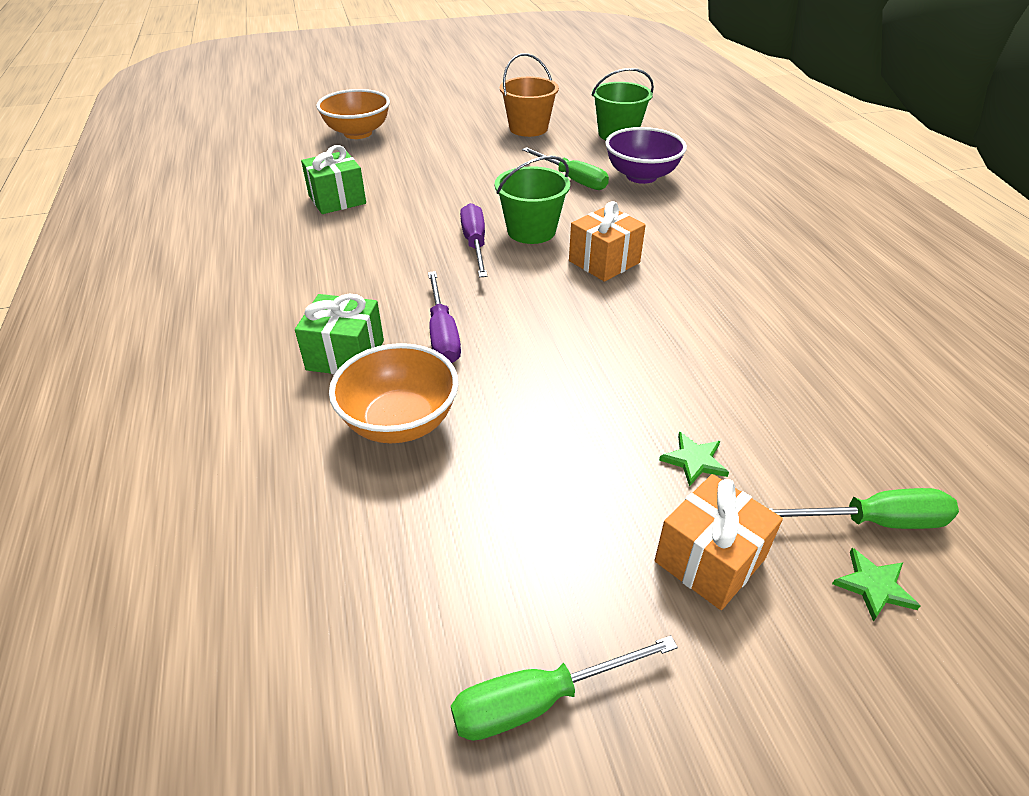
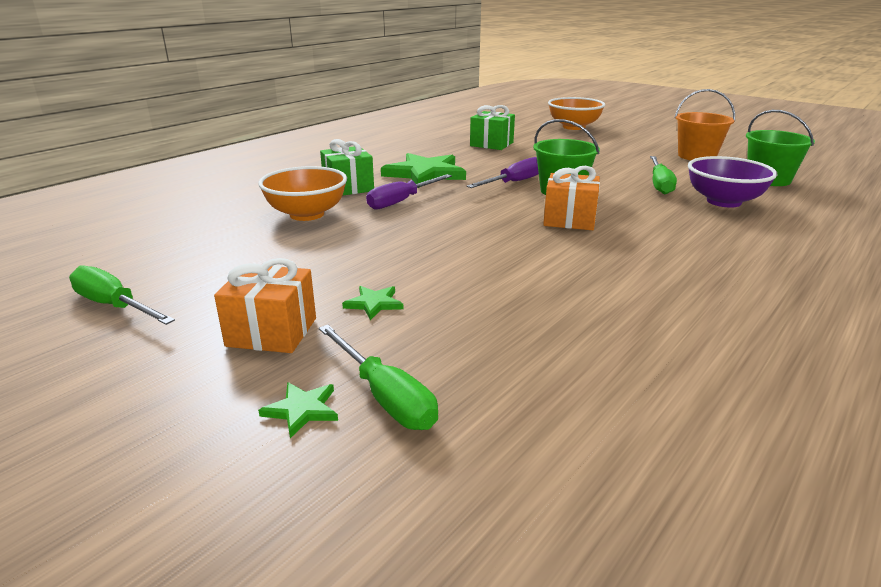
camera: 55 degrees right, 15 degrees down
none -> green star [381,153,466,188]

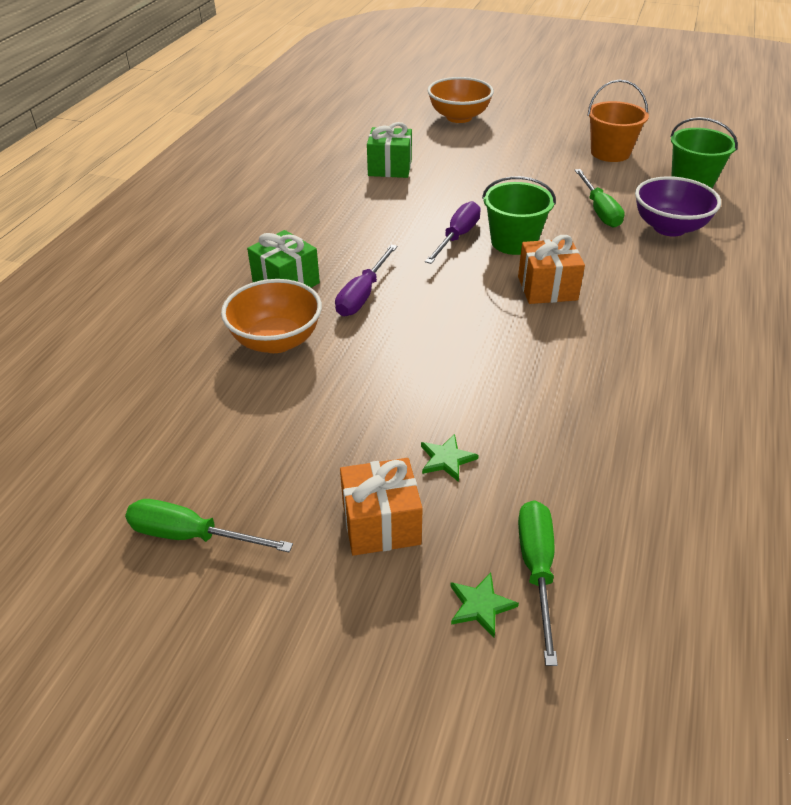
camera: 20 degrees left, 15 degrees up
green screwdriver [319,325,438,430] -> green screwdriver turned 120 degrees counterclockwise [518,500,558,666]
green star [381,153,466,188] -> none

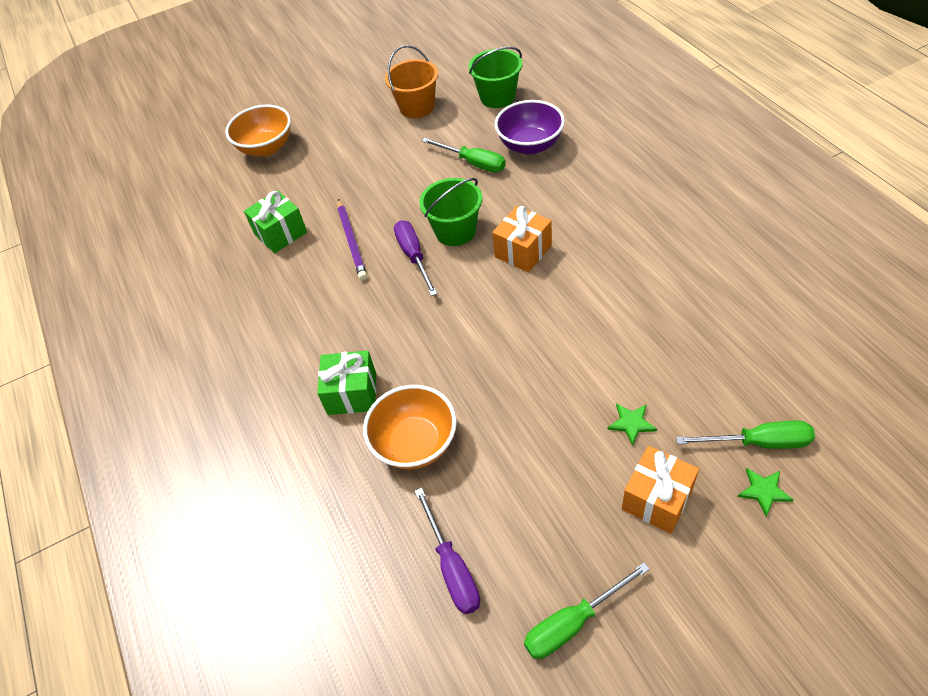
camera: 40 degrees left, 10 degrees up
purple screwdriver [335,245,397,316] -> purple screwdriver moved to [415,488,480,614]
green screwdriver [518,500,558,666] -> green screwdriver turned 135 degrees clockwise [676,421,815,449]
none -> purple pencil [337,199,367,281]

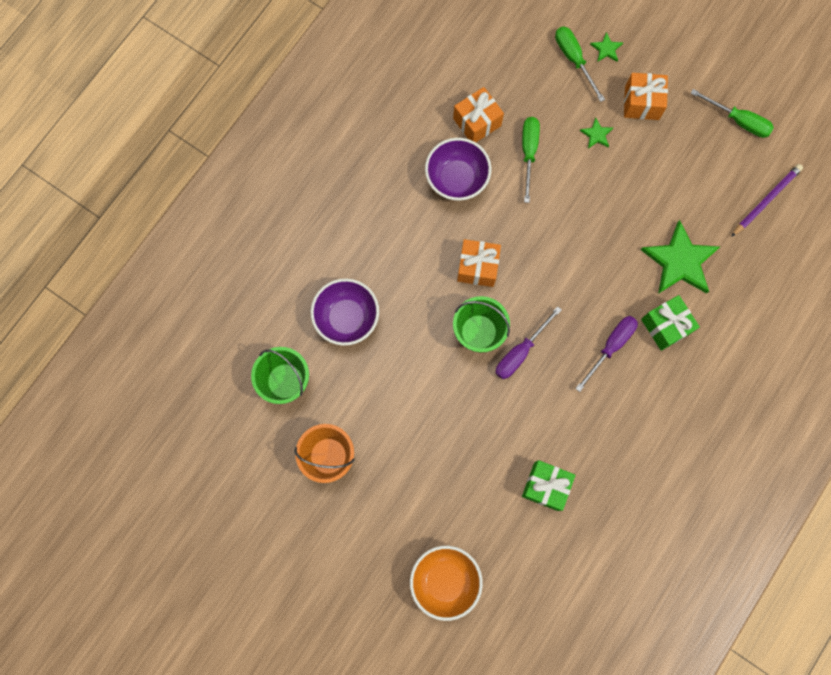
camera: 125 degrees left, 25 degrees up
purple pencil [337,199,367,281] -> purple pencil moved to [731,164,803,237]
orange bowl [363,385,457,469] -> green star [641,220,720,294]
purple screwdriver [415,488,480,614] -> purple screwdriver moved to [575,316,638,392]
green screwdriver [422,138,506,172] -> green screwdriver moved to [522,117,540,203]
none -> purple bowl [425,138,491,201]
none -> orange gift [453,87,504,142]

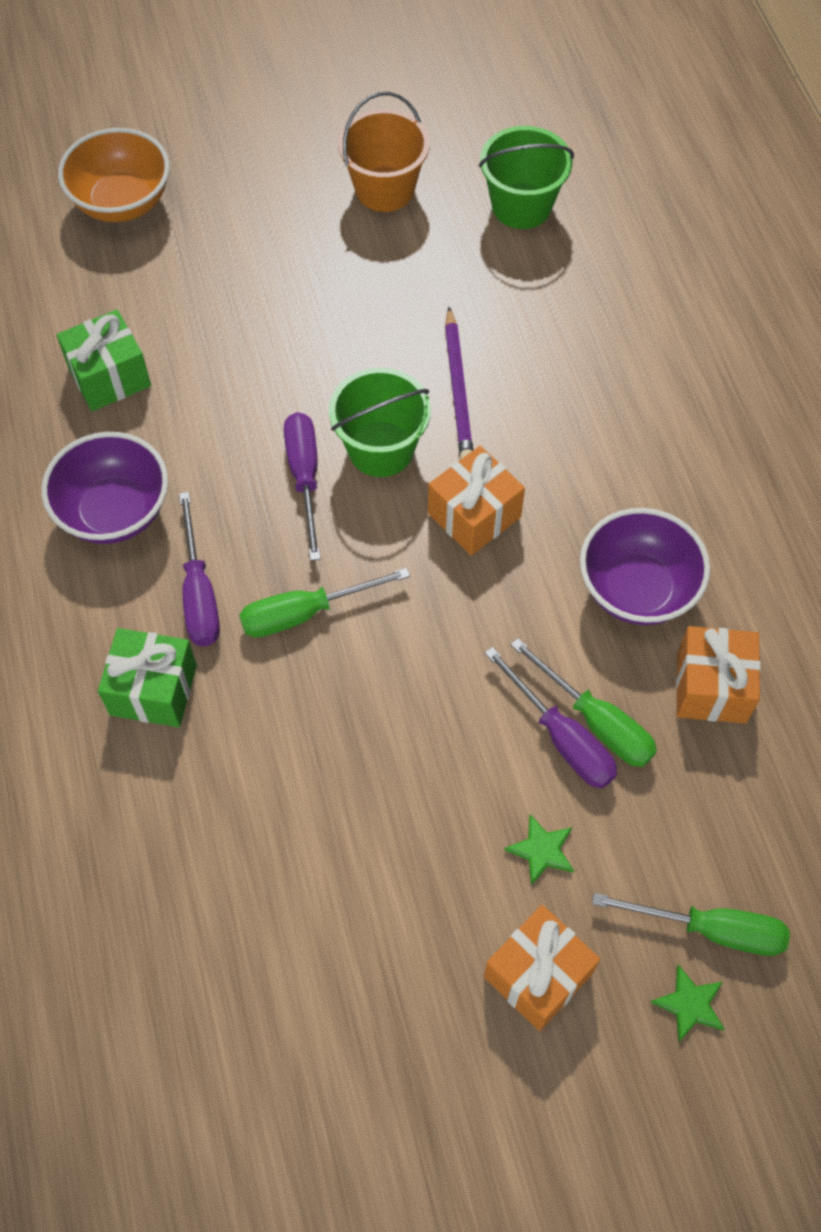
camera: 130 degrees right, 15 degrees down
purple bowl [311,279,379,346] -> purple bowl moved to [41,432,168,544]
green star [641,220,720,294] -> none
green screwdriver [691,89,774,138] -> green screwdriver moved to [239,568,410,638]
purple pencil [731,164,803,237] -> purple pencil moved to [445,307,473,460]
none -> purple screwdriver [485,647,617,788]

